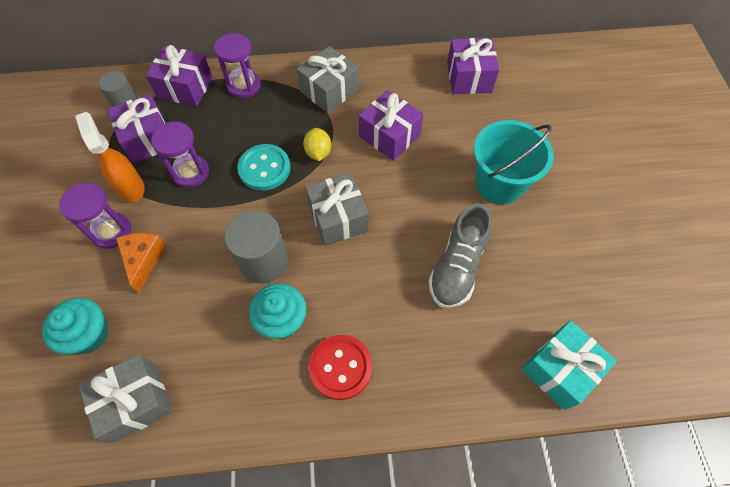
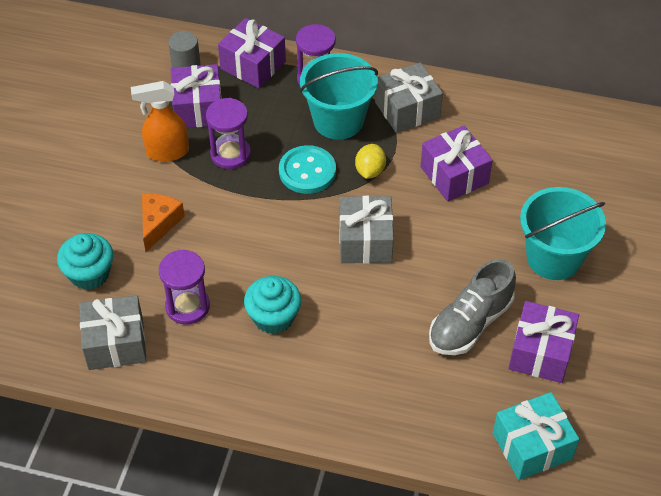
camera: 20 degrees right, 10 degrees down
purple hourglass [59,183,131,249] -> purple hourglass moved to [159,250,210,325]
orange spray bottle [75,112,145,203] -> orange spray bottle turned 90 degrees counterclockwise [131,81,189,162]
grey cylinder [224,210,288,283] -> none
red button [309,335,372,400] -> none
purple gift [447,38,499,94] -> purple gift moved to [508,301,579,383]
none -> turquoise bucket [300,53,378,140]

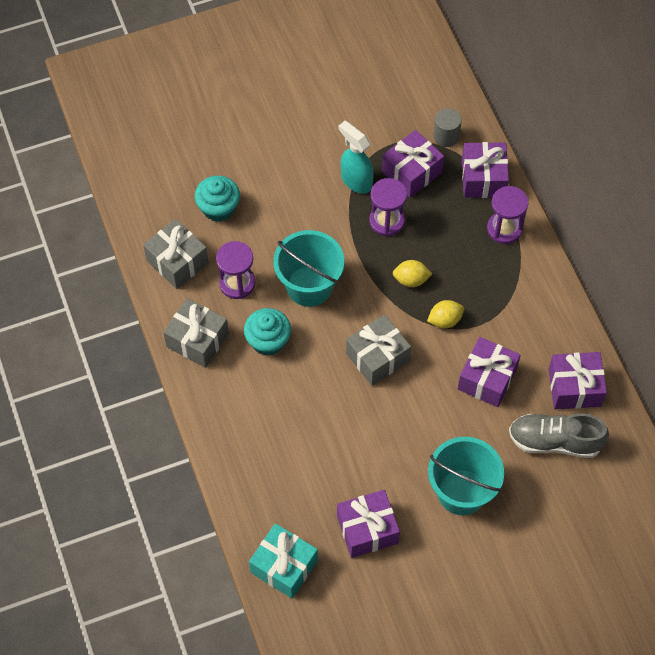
camera: 55 degrees right, 10 degrees up
orange spray bottle [131,81,189,162] -> turquoise spray bottle [338,121,374,194]
orange cheese [142,193,185,252] -> none
turquoise button [279,145,336,194] -> yellow lemon [393,260,432,287]
turquoise bucket [300,53,378,140] -> turquoise bucket moved to [273,230,344,307]
grey gift [375,62,443,133] -> grey gift moved to [163,298,229,368]
grey shoe [429,259,516,355] -> grey shoe moved to [509,413,609,458]
none -> purple gift [548,352,607,409]

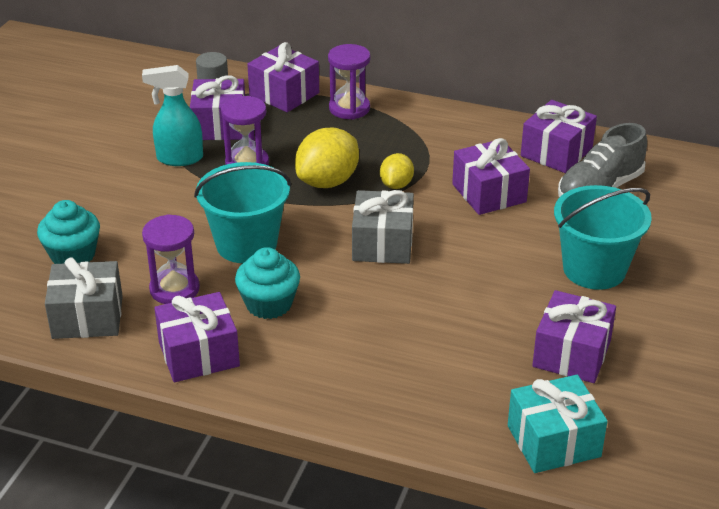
camera: 50 degrees left, 25 degrees down
grey gift [163,298,229,368] -> purple gift [154,292,240,382]
yellow lemon [393,260,432,287] -> yellow lemon [295,128,359,188], size x1.73

